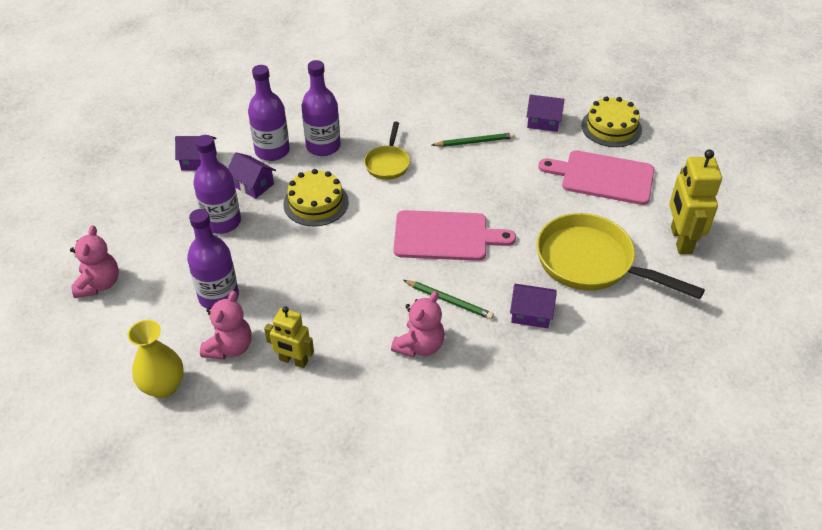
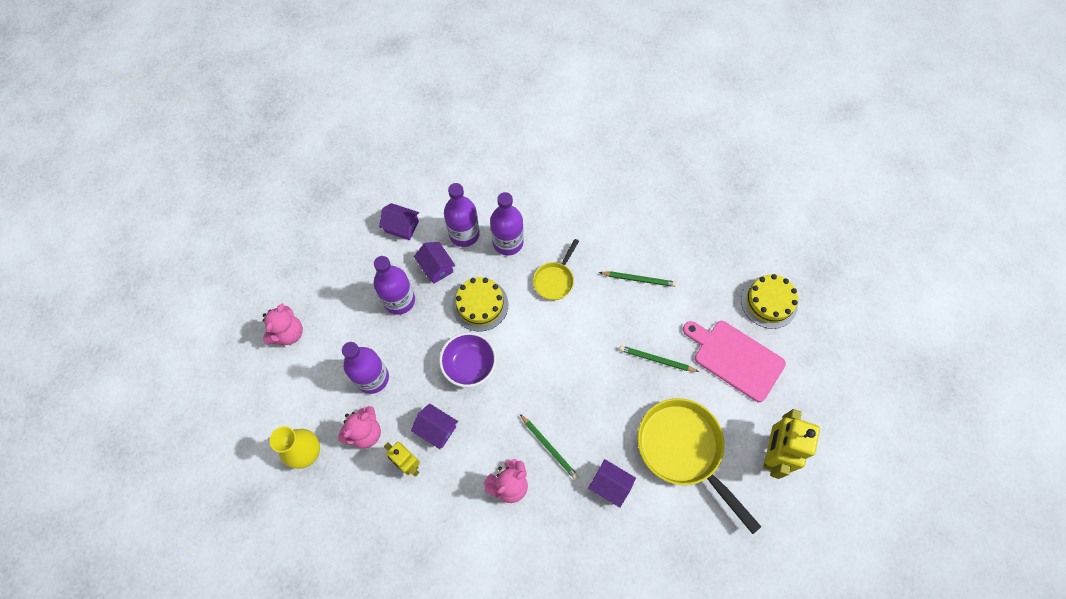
camera: 20 degrees right, 20 degrees up
pink cutting board [394,210,516,261] -> none
purple house [526,95,565,132] -> purple house moved to [411,403,458,449]
none -> purple bowl [439,332,497,387]
none -> green pencil [619,345,699,372]

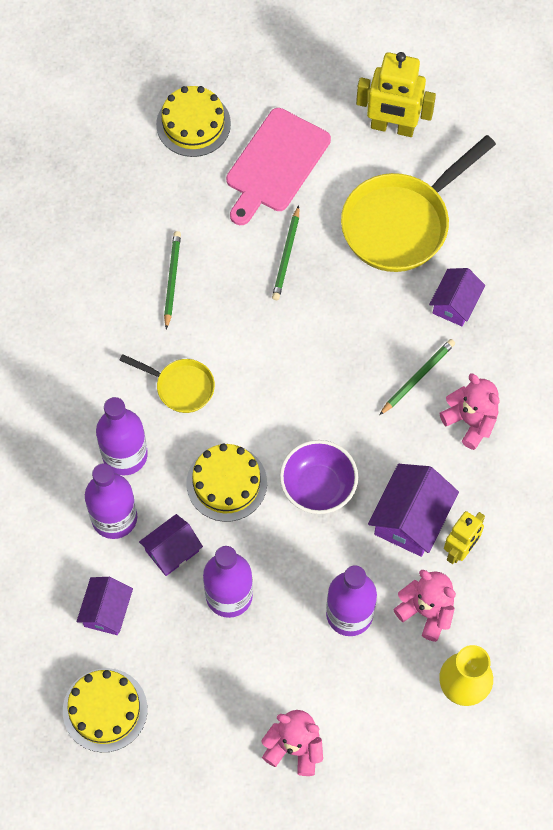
camera: 95 degrees left, 0 degrees up
purple house [411,403,458,449] -> purple house [368,464,459,557], size x1.53
none -> yellow cake [63,668,148,752]

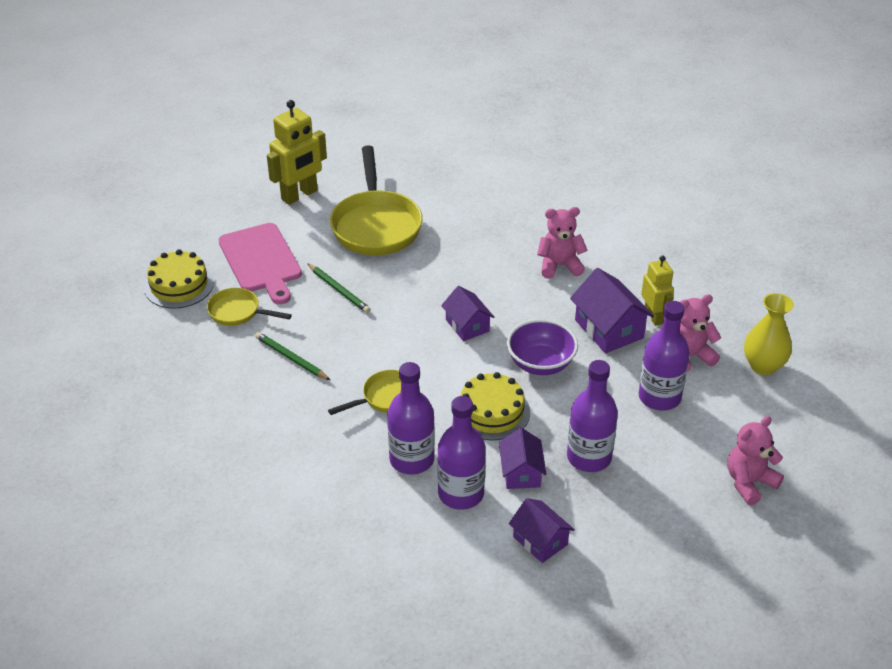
camera: 55 degrees left, 25 degrees down
yellow cake [63,668,148,752] -> none
green pencil [379,339,455,415] -> none
purple house [429,268,485,326] -> purple house moved to [441,286,494,341]
none -> yellow pan [207,288,292,326]

